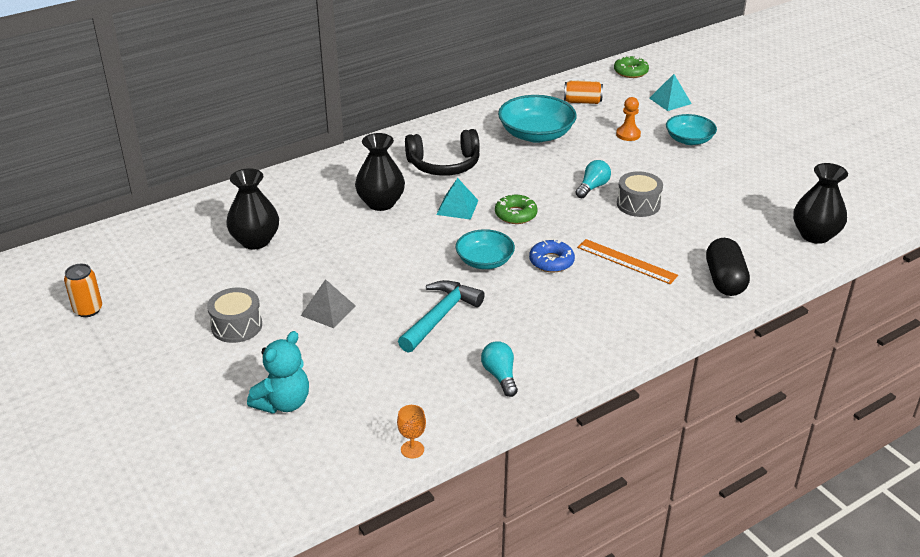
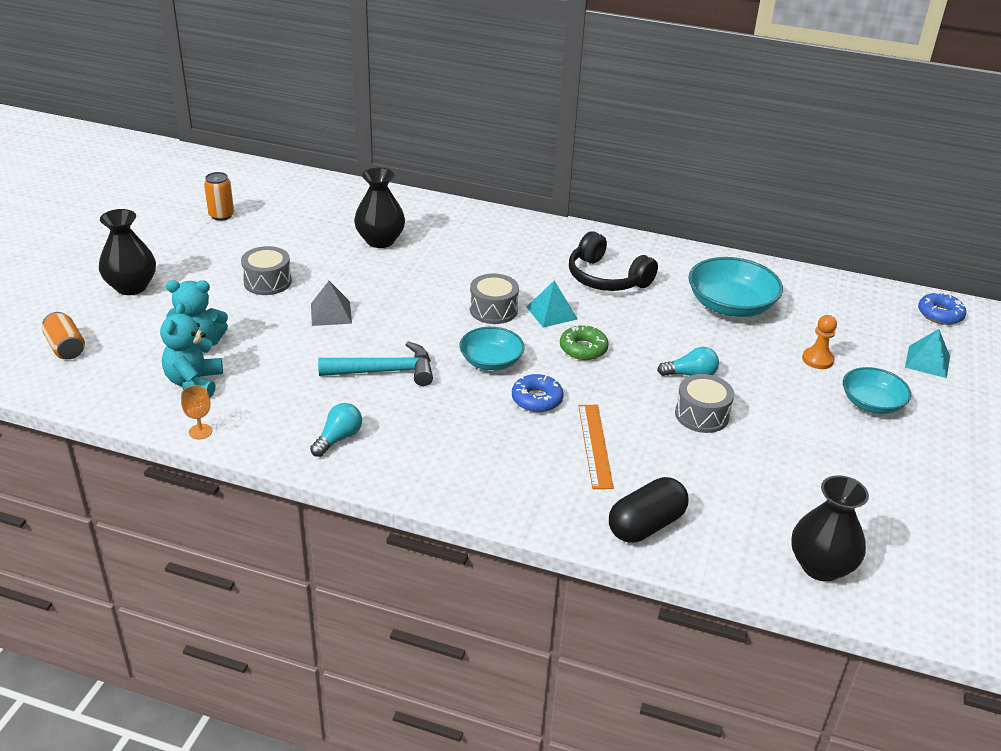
camera: 50 degrees right, 0 degrees up
black vase [355,133,405,211] -> black vase moved to [99,209,156,295]
orange can [564,80,603,104] -> orange can moved to [42,312,85,359]
green donut [614,56,649,78] -> blue donut [918,292,966,325]
none -> turquoise teddy bear [160,303,223,398]
none -> grey drum [470,273,519,324]

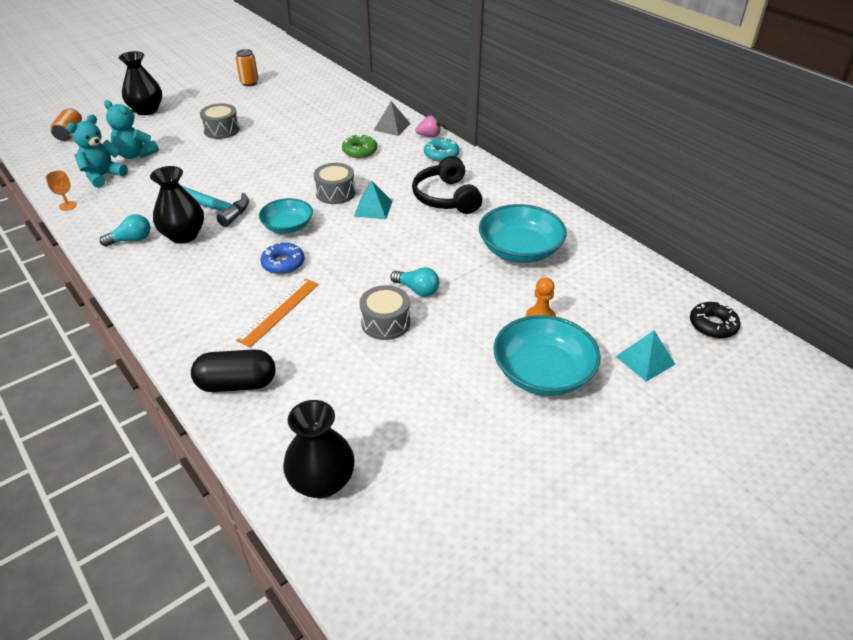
camera: 35 degrees right, 5 degrees up
grey pyramid [311,281,352,326] -> grey pyramid moved to [374,101,410,136]
black vase [354,167,405,248] -> black vase moved to [150,166,204,244]
green donut [560,324,609,360] -> green donut moved to [342,134,377,158]
turquoise bowl [843,367,911,414] -> turquoise bowl [493,315,601,396], size x1.56
blue donut [918,292,966,325] -> black donut [690,302,740,339]
none -> pink strawberry [415,115,440,137]
none -> turquoise donut [424,138,459,162]

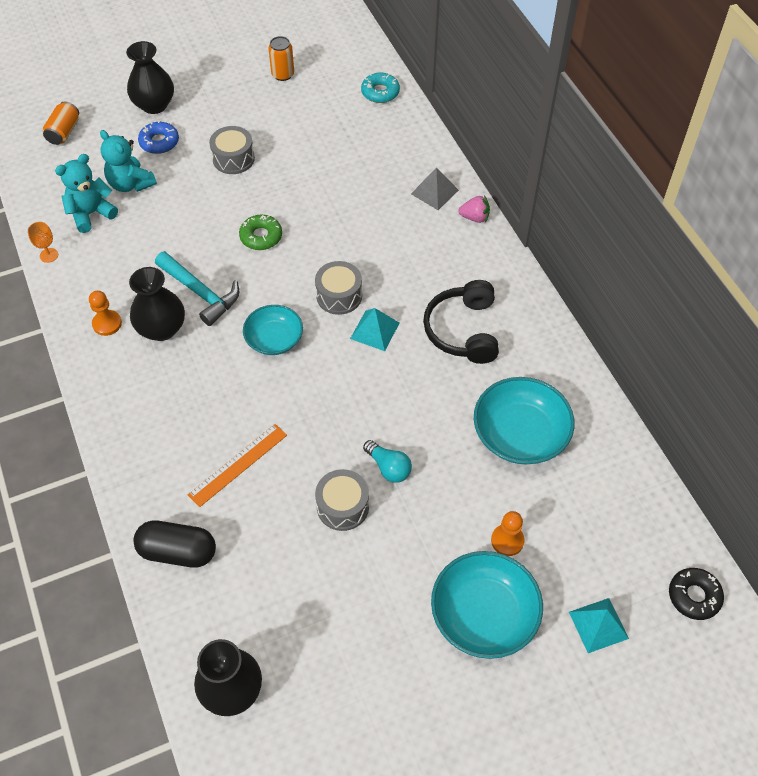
camera: 15 degrees right, 15 degrees up
turquoise light bulb [100,214,151,247] -> orange pawn [89,291,122,336]
blue donut [260,242,305,274] -> blue donut moved to [138,120,179,154]
green donut [342,134,377,158] -> green donut moved to [239,215,282,250]
turquoise donut [424,138,459,162] -> turquoise donut moved to [361,73,400,103]

